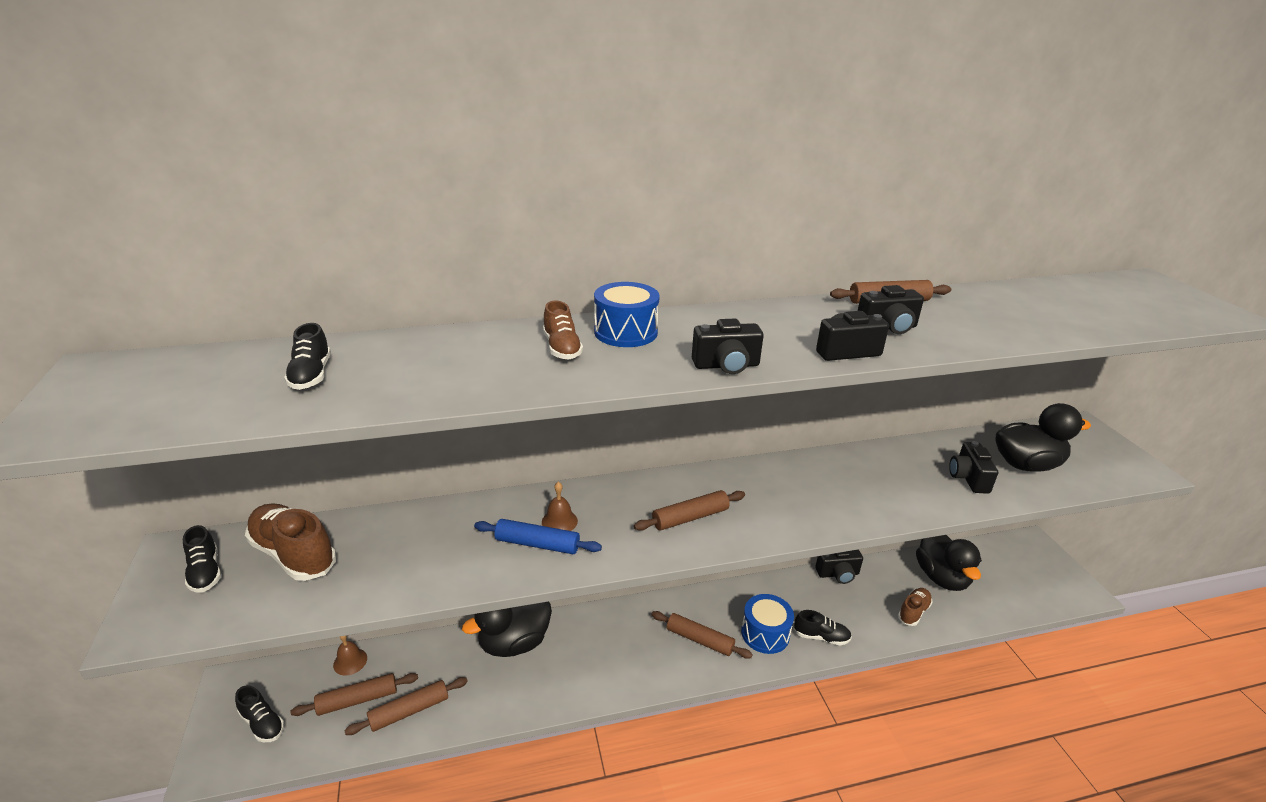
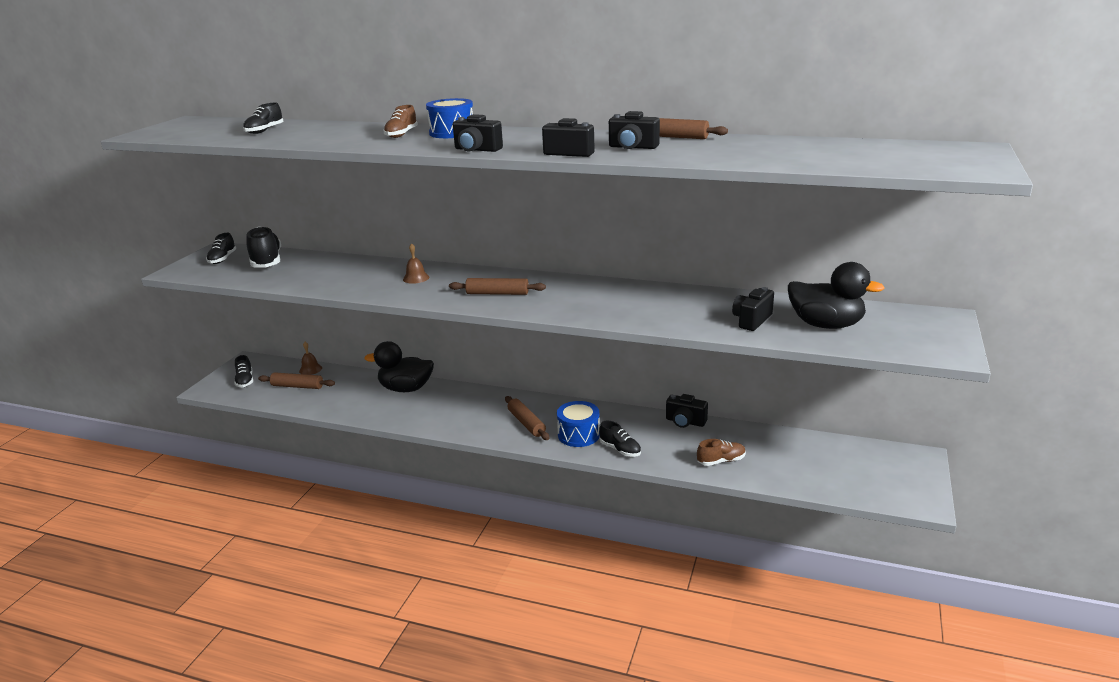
camera: 35 degrees right, 5 degrees down
brown shoe [245,503,337,581] -> black shoe [246,226,281,268]
brown rolling pin [344,677,468,735] -> none
blue rolling pin [474,519,602,554] -> none
black duck [916,535,982,591] -> none

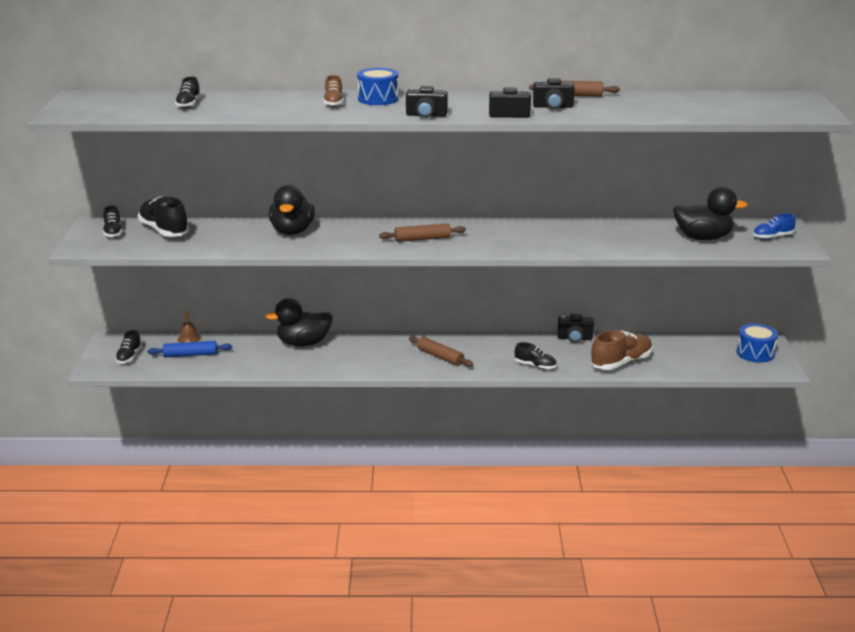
camera: 20 degrees left, 0 degrees up
black shoe [234,355,253,387] -> black shoe turned 45 degrees clockwise [115,330,142,364]
brown rolling pin [258,372,335,389] -> blue rolling pin [148,341,232,357]
brown bell [403,243,429,284] -> none
blue drum [557,401,600,447] -> blue drum moved to [736,324,778,363]
brown shoe [697,439,746,466] -> brown shoe [590,330,652,370], size x1.73
black camera [732,287,774,331] -> none
none -> black duck [269,185,315,235]
none -> blue shoe [753,213,796,239]

